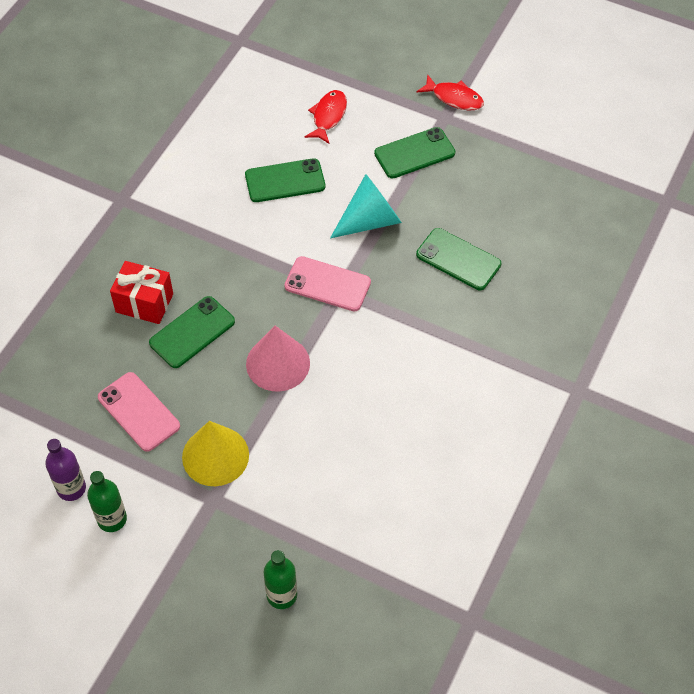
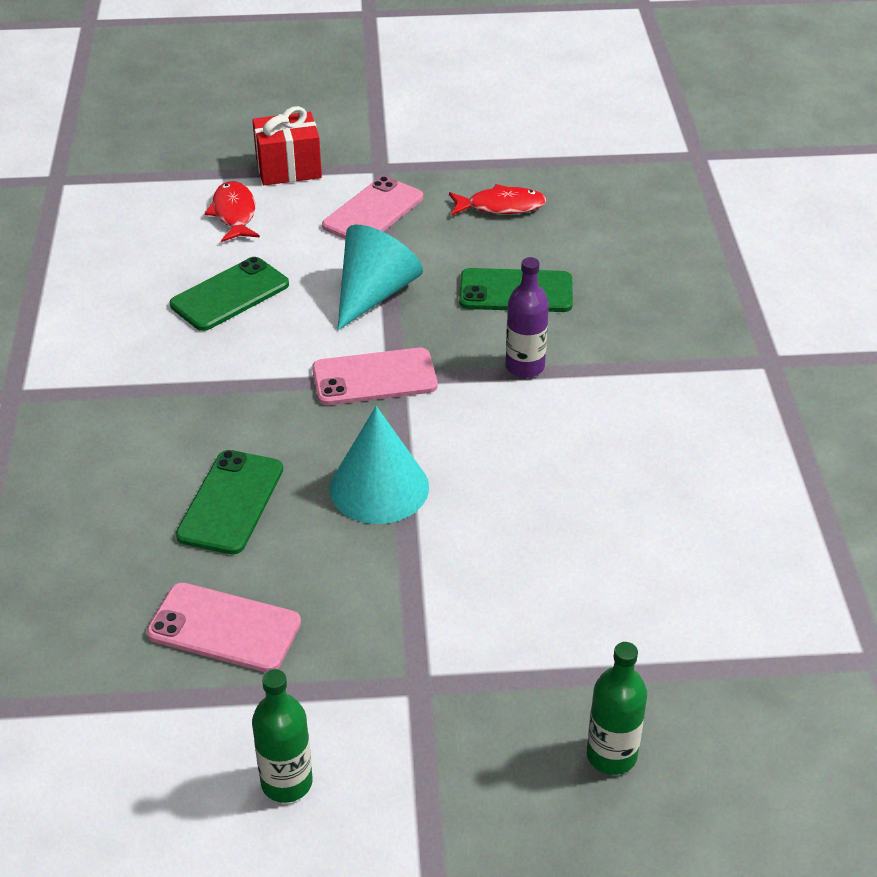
camera: 30 degrees left, 15 degrees down
purple bottle [45,439,86,501] -> purple bottle moved to [506,257,549,378]
red gift [110,261,173,324] -> red gift moved to [252,106,322,185]
yellow cone [182,421,249,486] -> none
pink cone [246,326,310,392] -> turquoise cone [330,406,429,524]
green phone [374,127,455,178] -> pink phone [322,176,423,239]
red fish [416,75,484,110] -> red fish moved to [449,184,547,216]

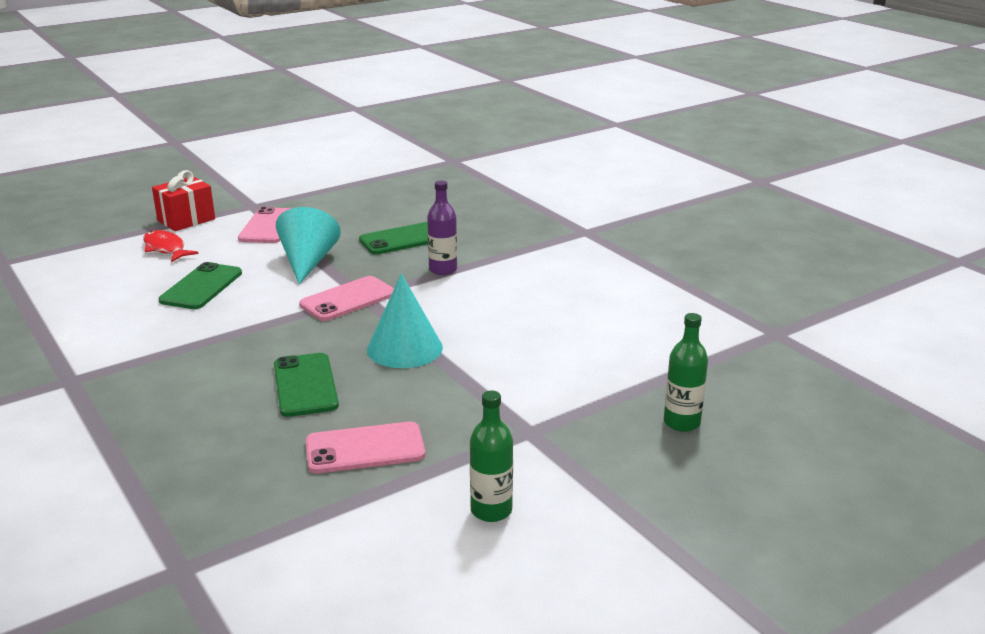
camera: 30 degrees left, 15 degrees down
red fish [449,184,547,216] -> none

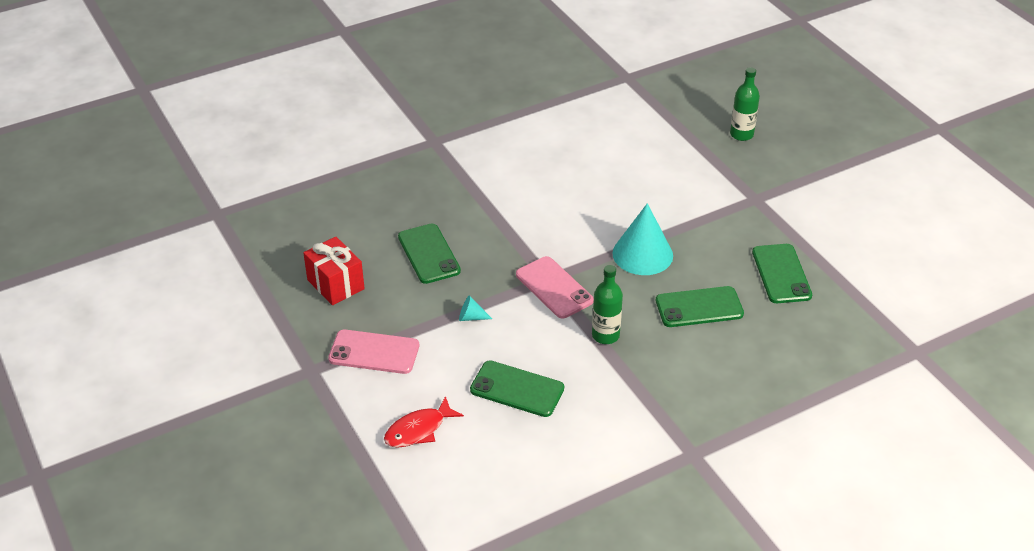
camera: 85 degrees left, 15 degrees up
red gift [152,170,215,231] -> red gift moved to [303,237,365,305]
turquoise cone [276,207,341,285] -> turquoise cone [459,295,492,321], size x0.43
pink phone [306,422,425,473] -> green phone [752,244,812,303]
purple bottle [427,181,457,275] -> none
green bottle [470,391,513,522] -> green bottle moved to [592,265,623,344]

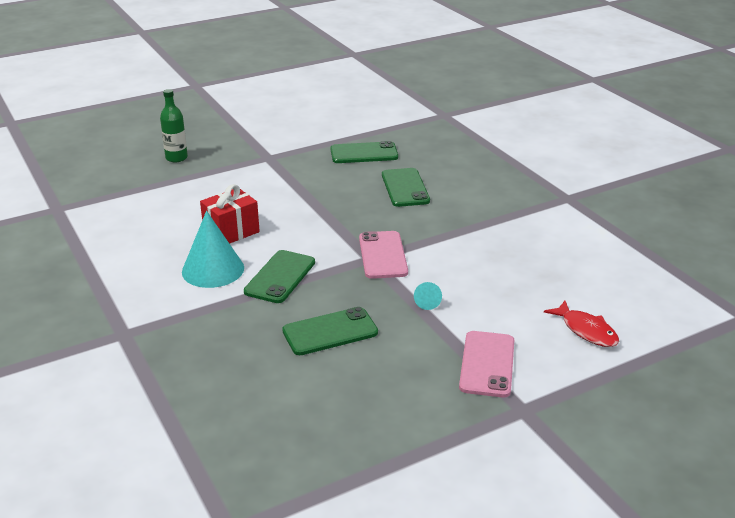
camera: 90 degrees left, 10 degrees down
red gift [303,237,365,305] -> red gift moved to [200,184,260,244]
green phone [470,361,564,417] -> green phone moved to [244,250,315,303]
pink phone [516,256,594,319] -> pink phone turned 60 degrees counterclockwise [359,231,408,279]
green bottle [592,265,623,344] -> none
turquoise cone [612,203,673,275] -> turquoise cone moved to [182,211,244,288]

